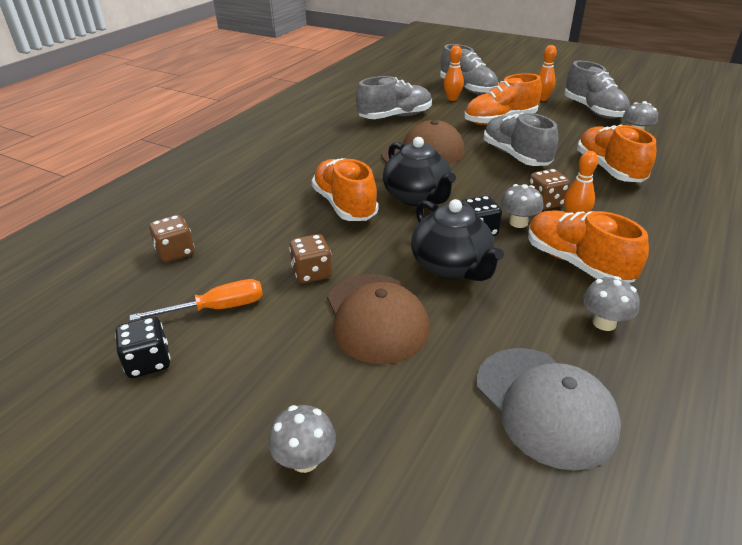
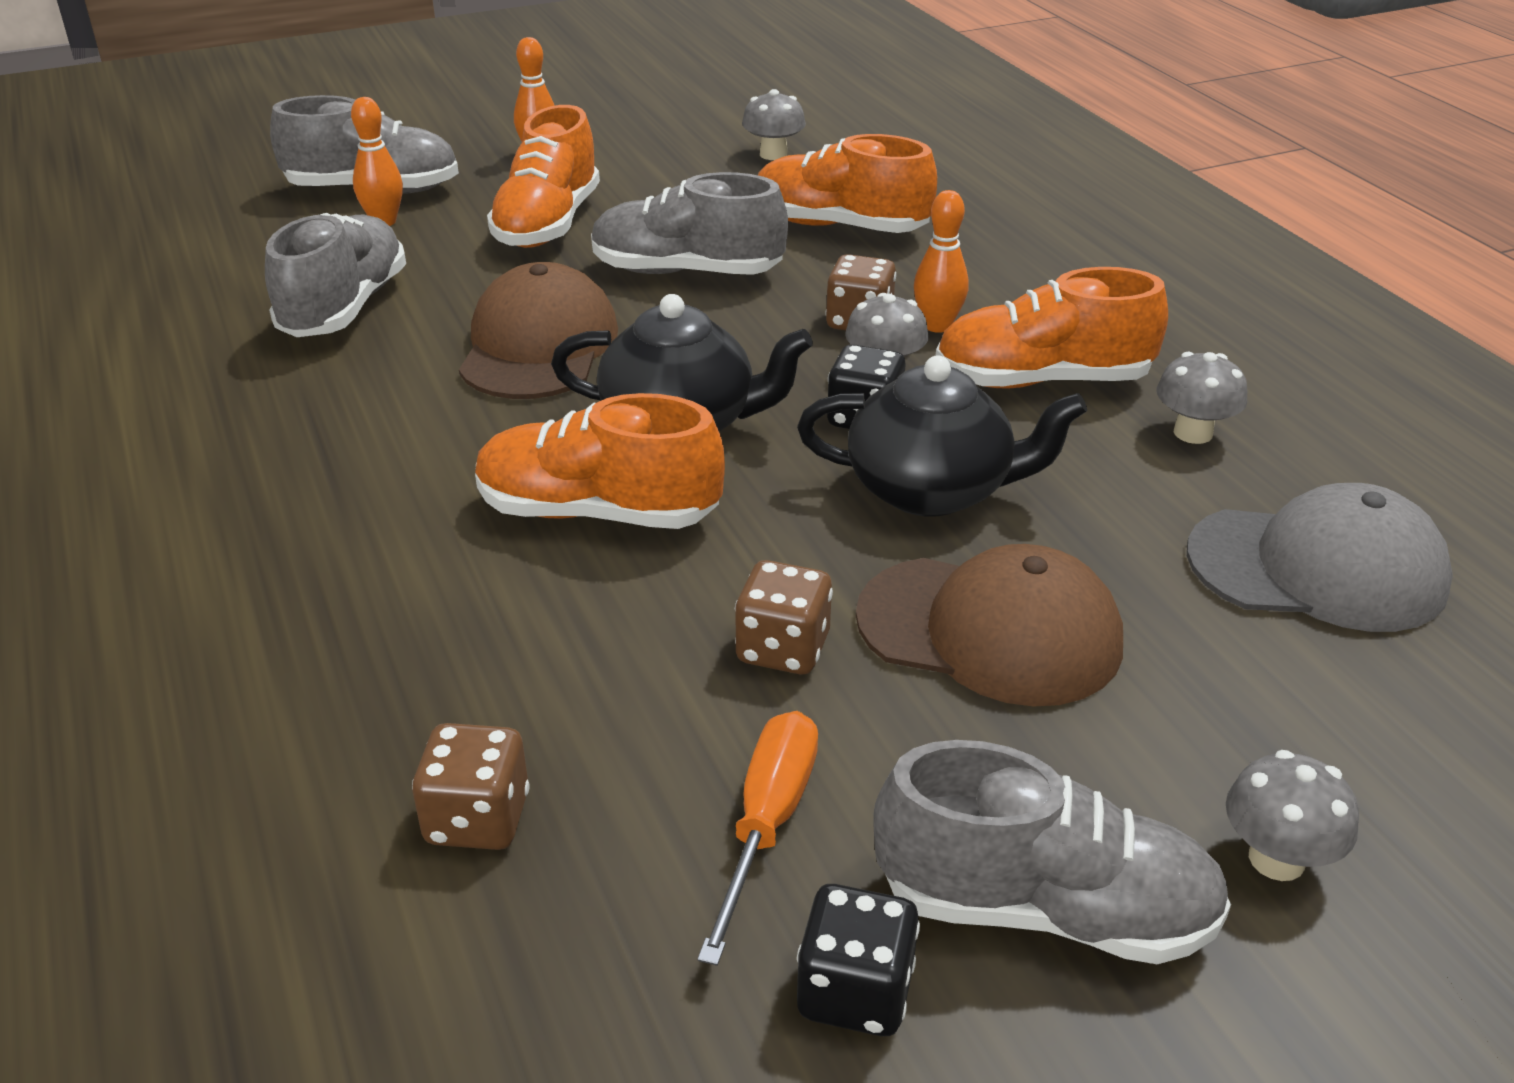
camera: 55 degrees left, 0 degrees up
grey shoe [565,61,630,119] -> grey shoe moved to [873,740,1231,964]

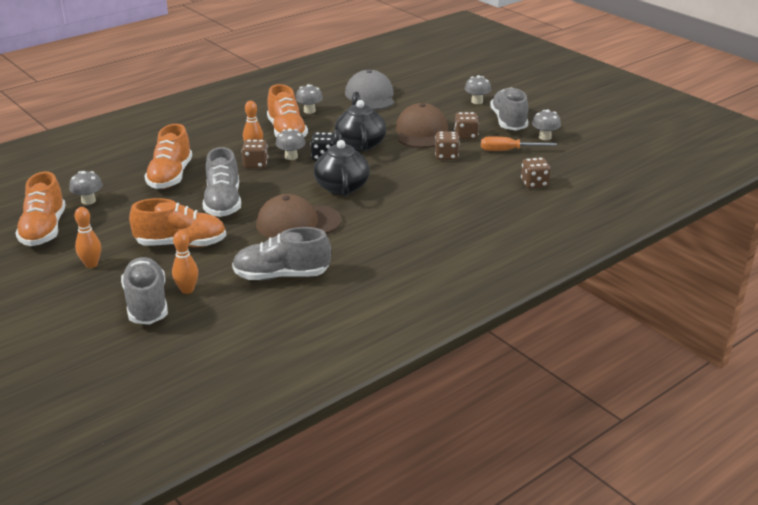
camera: 105 degrees left, 5 degrees down
orange shoe [475,393,725,529] -> orange shoe moved to [15,172,66,246]
black dice [797,884,920,1036] -> grey mushroom [532,109,561,140]
none -> brown dice [454,112,479,140]

